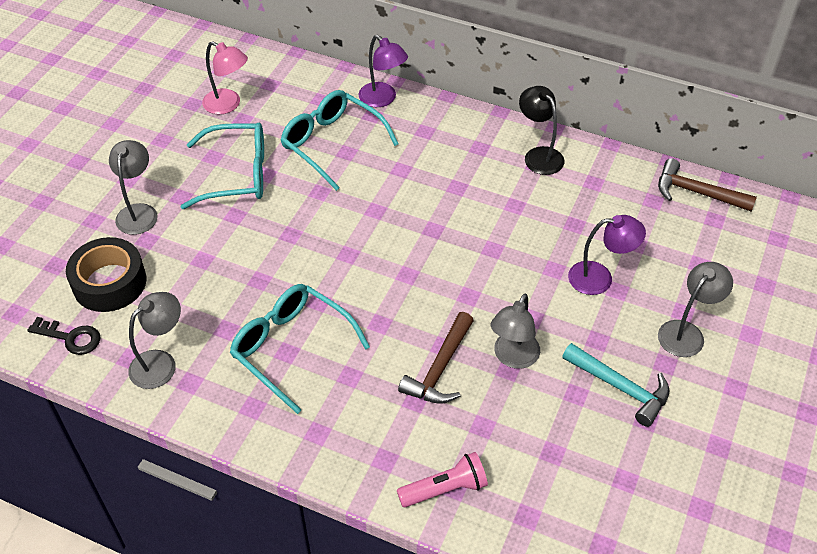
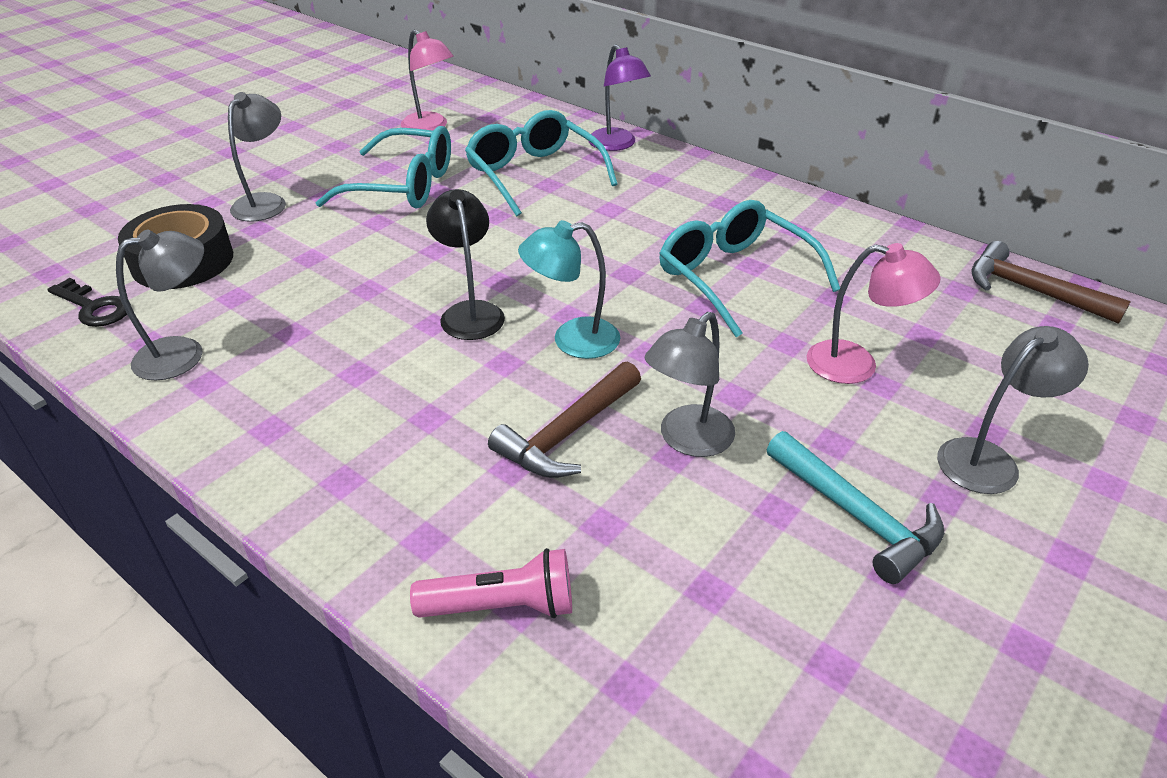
camera: 15 degrees right, 10 degrees down
turquoise glasses [230,284,370,414] -> turquoise glasses moved to [659,200,840,337]
black lamp [519,86,564,175] -> black lamp moved to [426,189,505,340]
purple lamp [568,215,646,295] -> pink lamp [807,243,940,384]
none -> turquoise lamp [518,220,620,359]

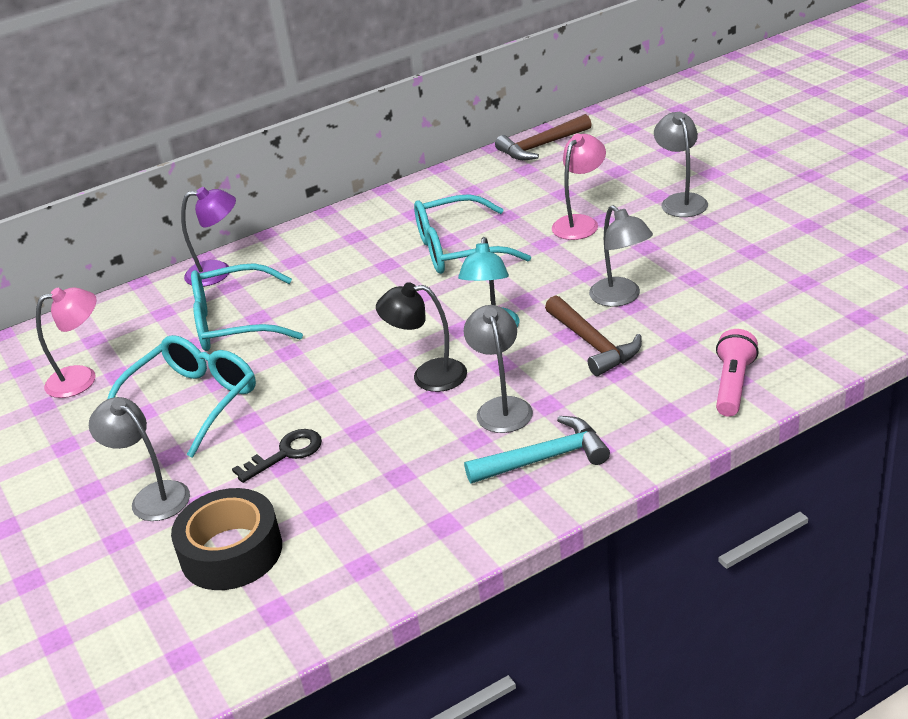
camera: 65 degrees left, 5 degrees down
black key [47,278,127,327] -> black key moved to [232,429,322,483]
grey lamp [116,229,204,380] -> grey lamp moved to [464,305,533,433]
turquoise hammer [767,431,944,584] -> turquoise hammer moved to [464,416,610,484]

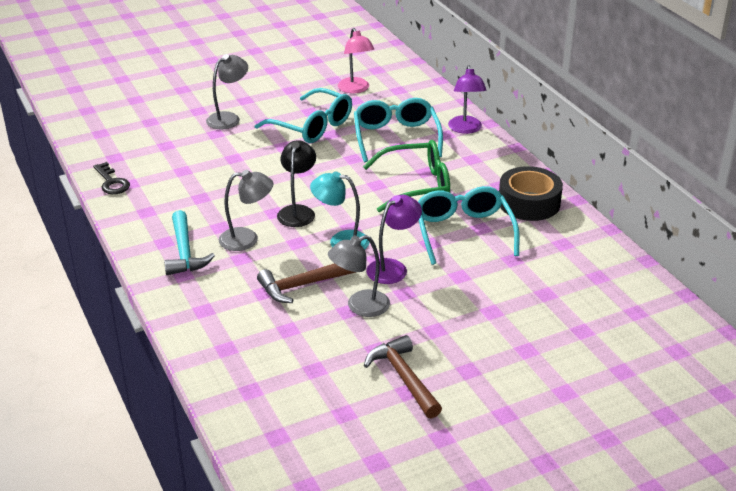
camera: 90 degrees right, 0 degrees up
black tape [171,488,282,590] -> black tape moved to [499,166,563,221]
black key [232,429,322,483] -> black key moved to [93,162,130,194]
brown hammer [495,114,592,160] -> brown hammer moved to [364,335,442,419]
pink lamp [552,134,606,240] -> none
grey lamp [654,112,708,217] -> none
pink flashlight [716,329,759,417] -> none
none -> green glasses [363,140,450,212]
none -> purple lamp [366,195,422,284]

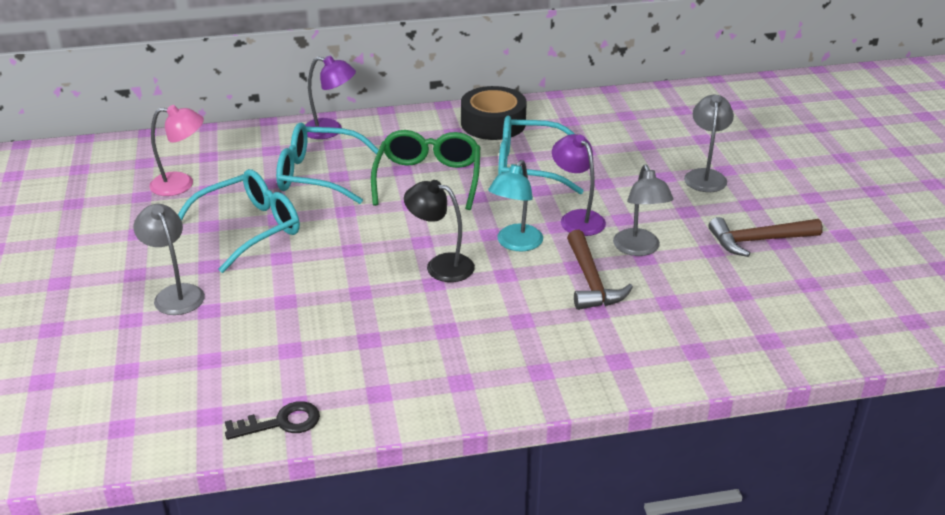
camera: 75 degrees left, 0 degrees up
turquoise hammer [164,210,215,275] -> none
grey lamp [219,170,273,251] -> grey lamp moved to [684,95,734,192]

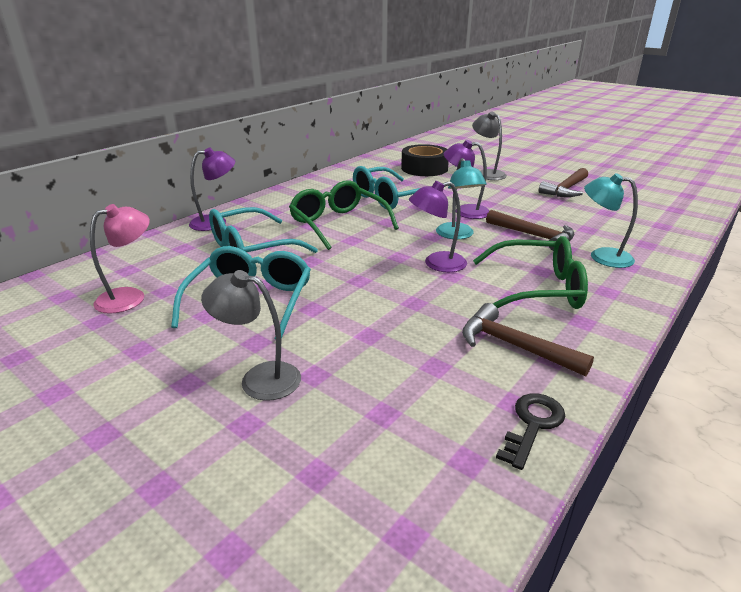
camera: 40 degrees left, 5 degrees down
black lamp [404,180,475,282] -> purple lamp [409,181,467,272]
black tape [461,86,526,140] -> black tape moved to [401,144,449,176]
grey lamp [613,164,673,256] -> none
none -> brown hammer [462,303,594,376]
none -> green glasses [473,236,588,309]
none -> turquoise lamp [584,173,638,268]

